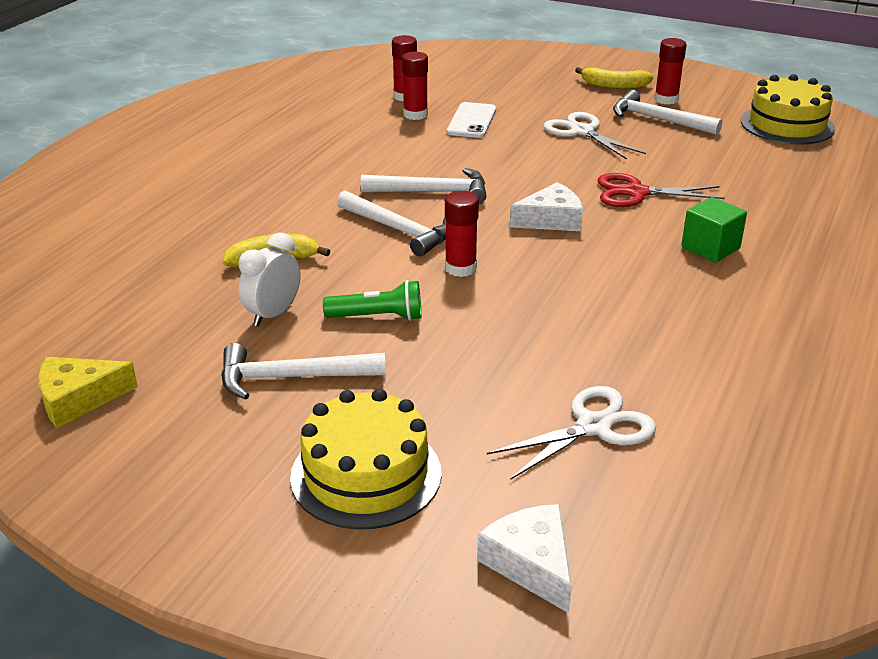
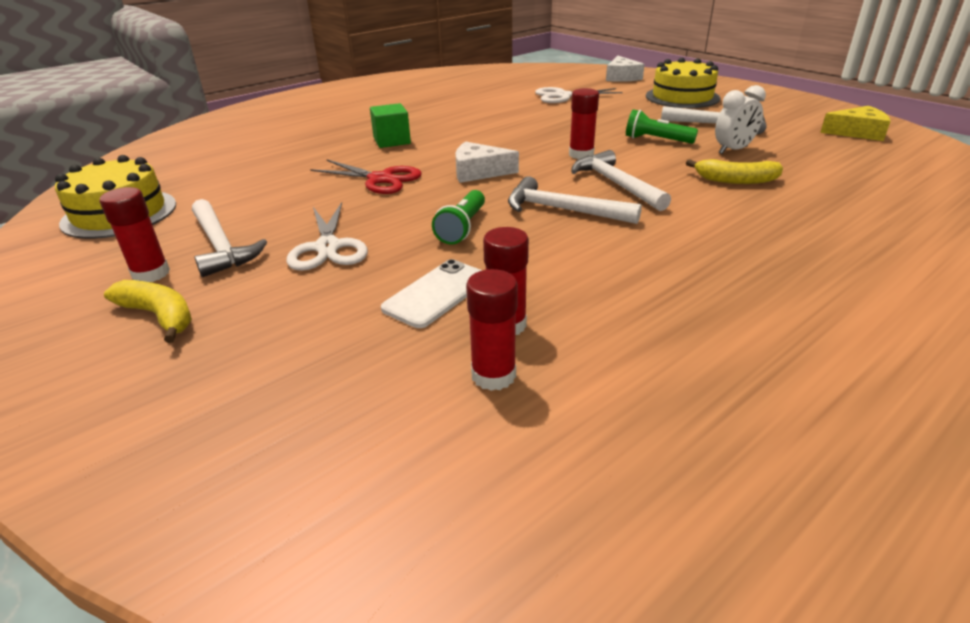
camera: 155 degrees left, 0 degrees up
none -> green flashlight [432,190,485,245]

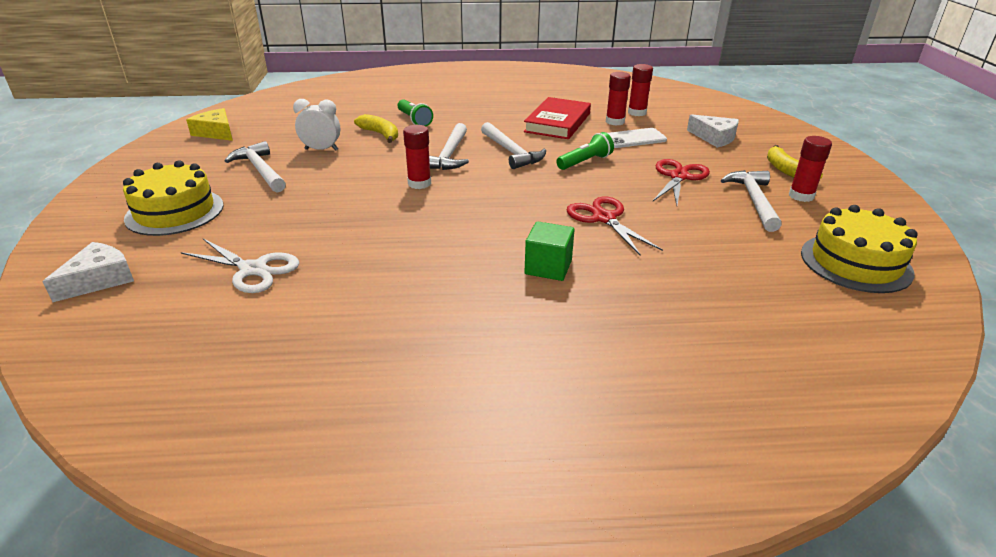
camera: 145 degrees left, 0 degrees up
white scissors [286,202,368,271] -> red scissors [653,159,710,205]
white cheese [455,141,519,183] -> white cheese moved to [687,114,739,148]
green flashlight [626,109,698,144] -> green flashlight moved to [397,99,433,126]
none -> red book [524,97,591,139]

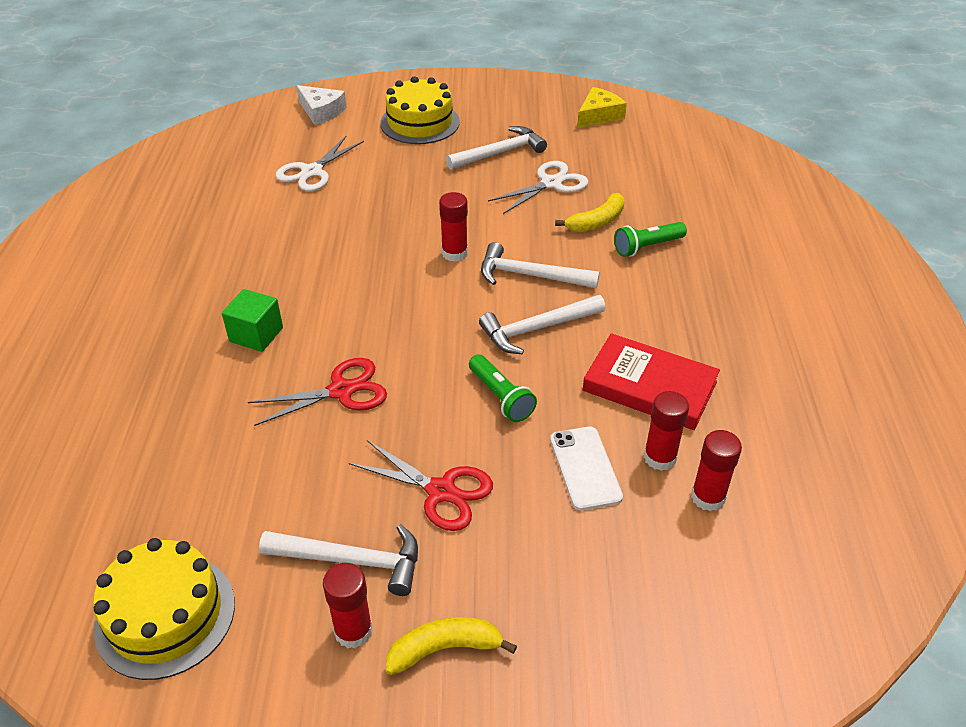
camera: 95 degrees right, 10 degrees up
white clock [293,99,340,151] -> white scissors [488,161,589,214]
white cheese [687,114,739,148] -> none

